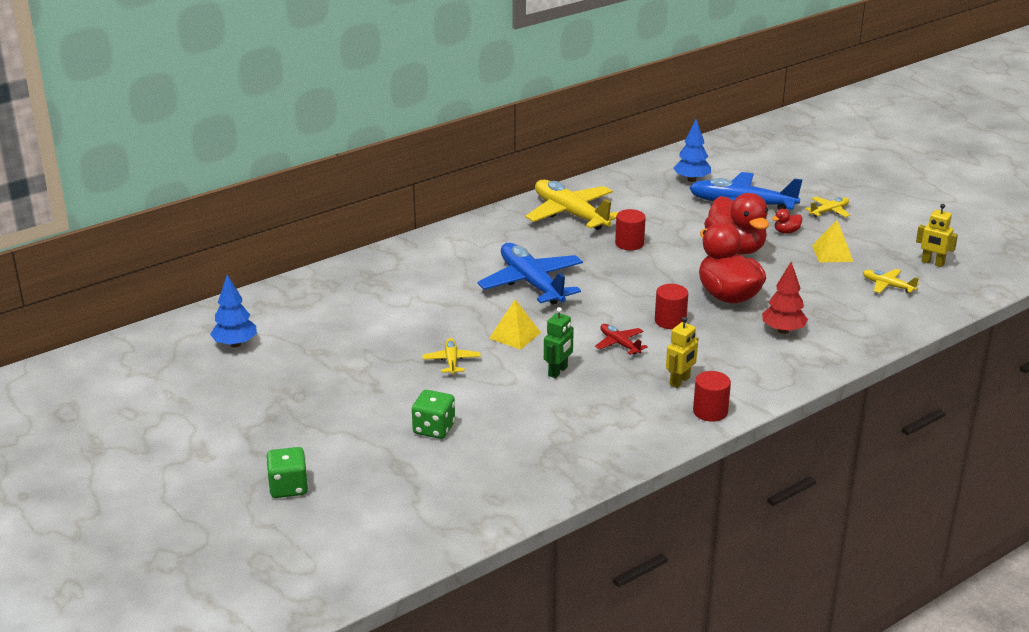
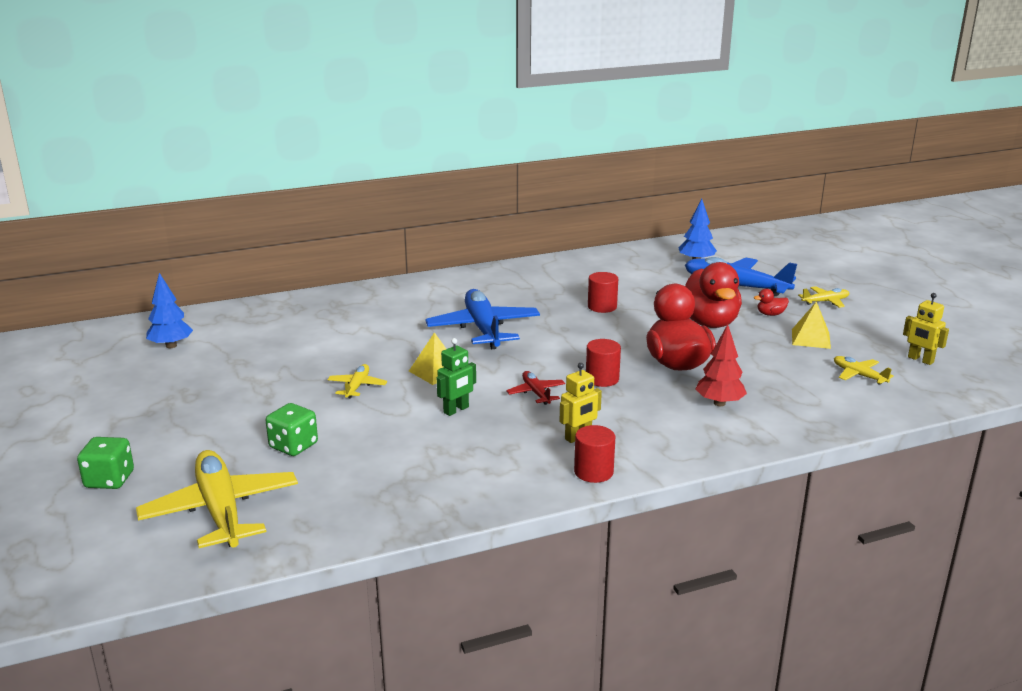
camera: 15 degrees right, 5 degrees down
yellow plane [525,180,618,230] -> yellow plane moved to [136,450,298,548]

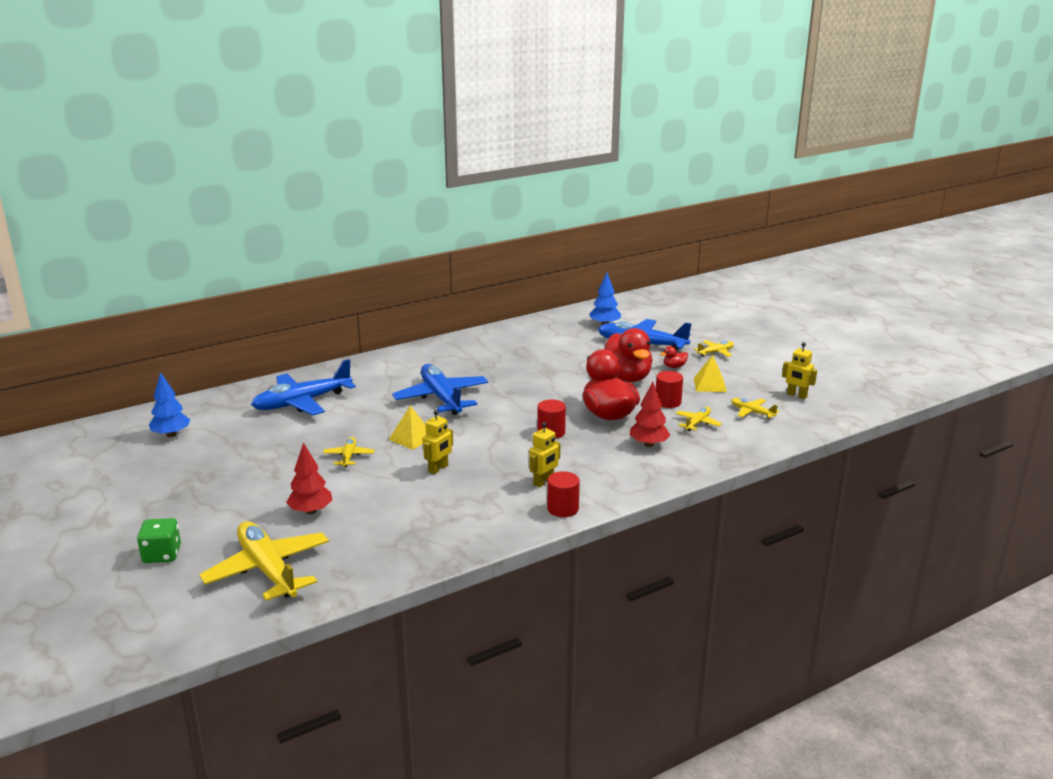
camera: 10 degrees left, 0 degrees up
green dice [265,403,318,456] -> red tree [286,442,332,515]
green robot [437,338,476,416] -> yellow robot [423,410,453,474]
red plane [506,371,565,405] -> none
red cylinder [588,272,618,313] -> red cylinder moved to [656,371,683,408]
none -> blue plane [251,359,356,415]
none -> yellow plane [676,407,722,431]

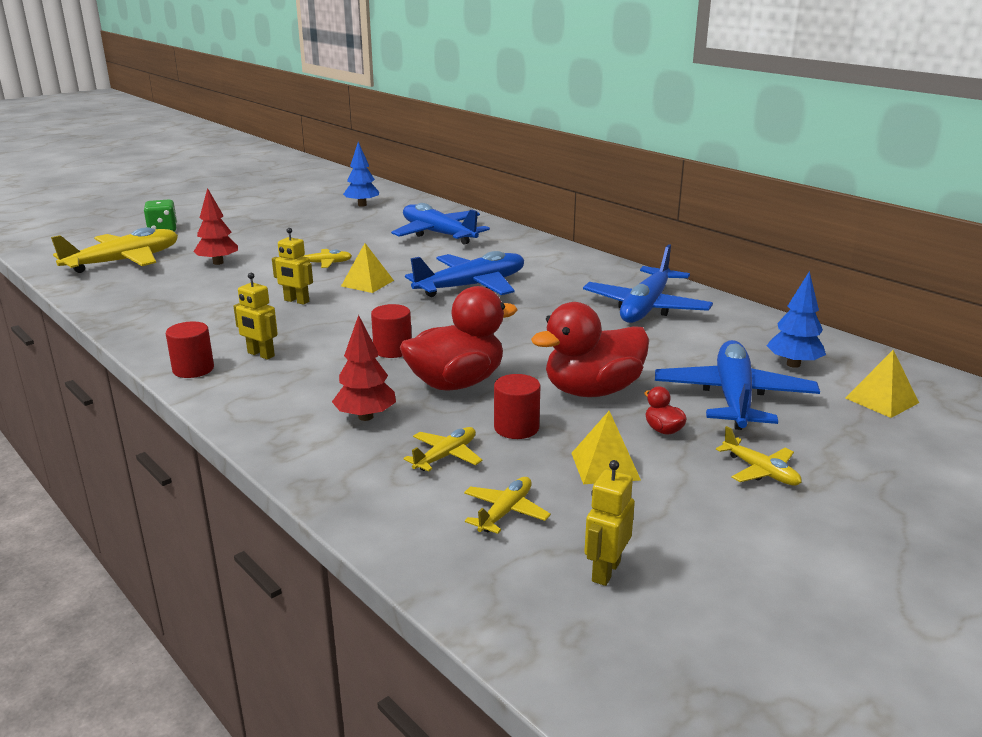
camera: 80 degrees right, 0 degrees up
yellow plane [676,407,722,431] -> yellow plane turned 75 degrees counterclockwise [403,427,482,472]
none -> blue plane [583,244,713,323]
none -> yellow pyramid [845,350,919,418]

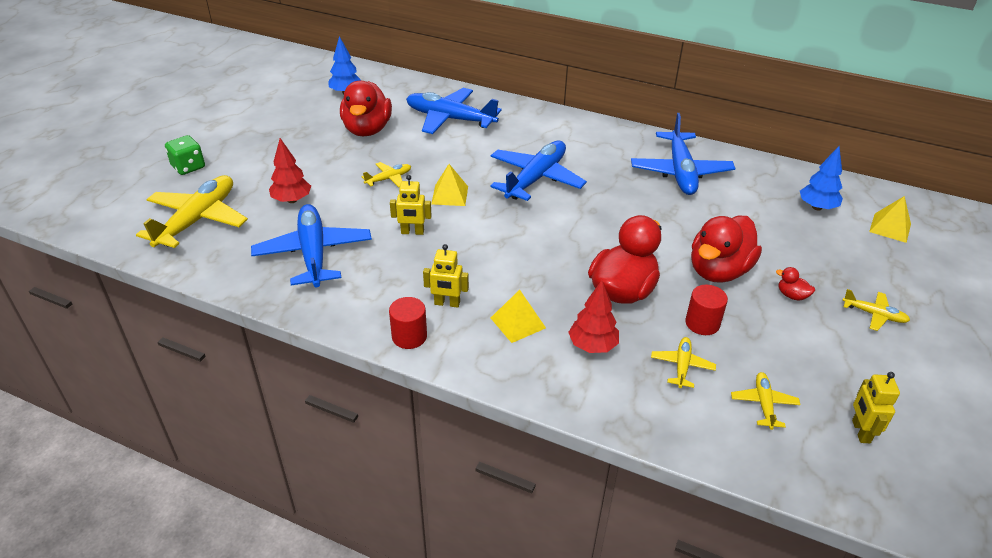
camera: 25 degrees left, 15 degrees up
red cylinder [371,304,412,358] -> none
yellow pyramid [571,411,641,484] -> yellow pyramid moved to [491,290,546,343]
blue plane [655,340,820,430] -> blue plane moved to [251,204,372,287]
none -> red duck [340,81,392,136]

